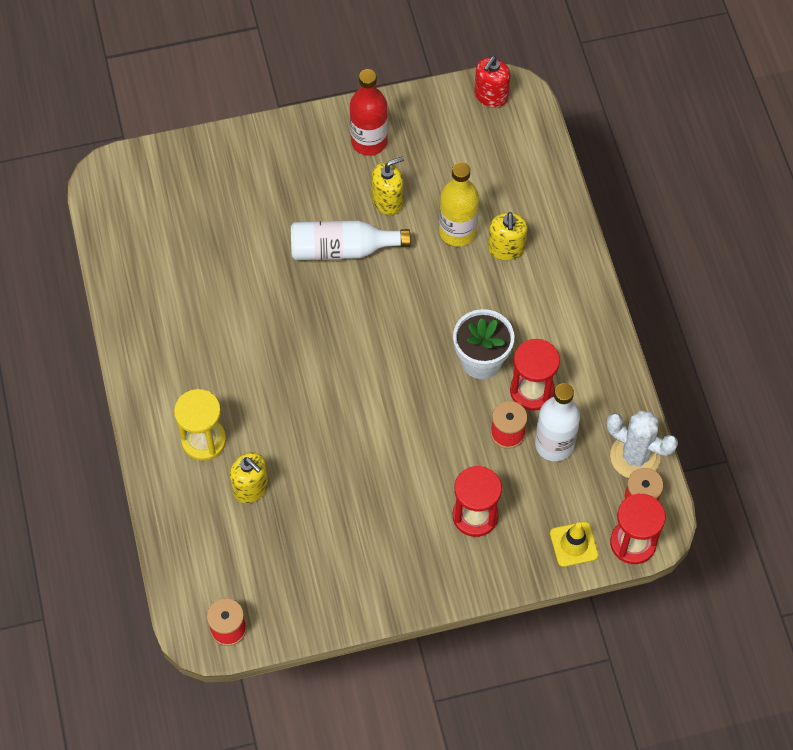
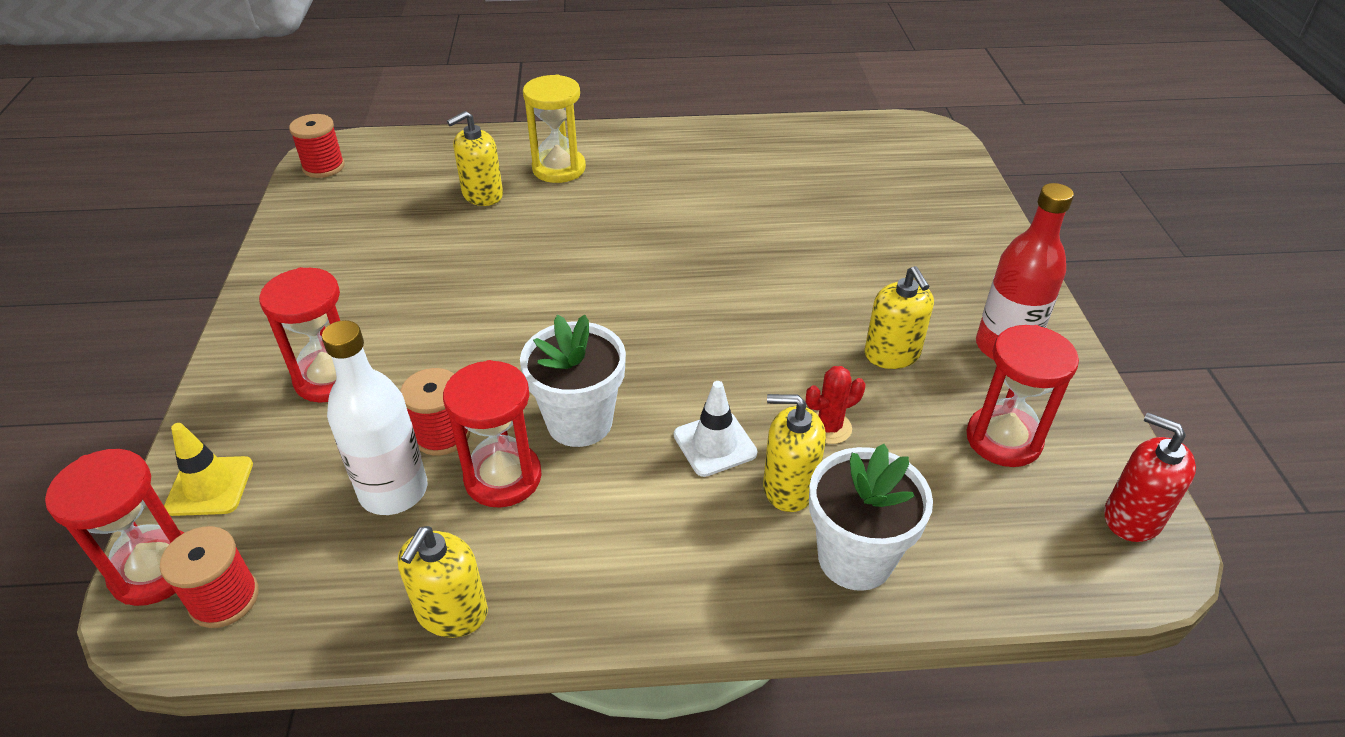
camera: 100 degrees right, 20 degrees down
white bottle [291,220,410,260] -> none
yellow bottle [439,162,479,247] -> red cactus [806,366,865,444]
white cactus [607,410,678,478] -> none
none -> yellow soap dispenser [397,526,488,638]
none -> white traffic cone [674,381,757,477]
none -> white flower pot [809,444,933,591]
none -> red hourglass [966,325,1079,467]

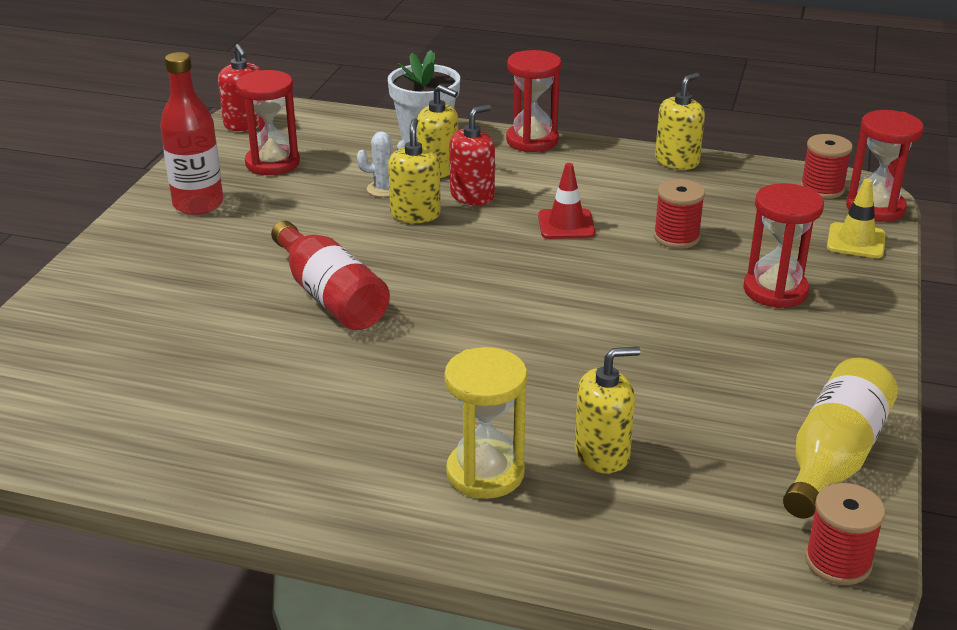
camera: 160 degrees left, 10 degrees down
white bottle [322,320,427,515] -> none
red hourglass [443,360,542,508] -> red hourglass moved to [506,50,562,152]
white flower pot [520,315,626,447] -> red traffic cone [538,163,595,239]
white traffic cone [674,381,757,477] -> red soap dispenser [450,105,495,206]
red cactus [806,366,865,444] -> white cactus [357,131,406,197]
yellow soap dispenser [865,266,934,369] -> yellow soap dispenser moved to [388,118,441,223]
none -> red bottle [271,221,390,330]
none -> yellow bottle [783,358,898,518]

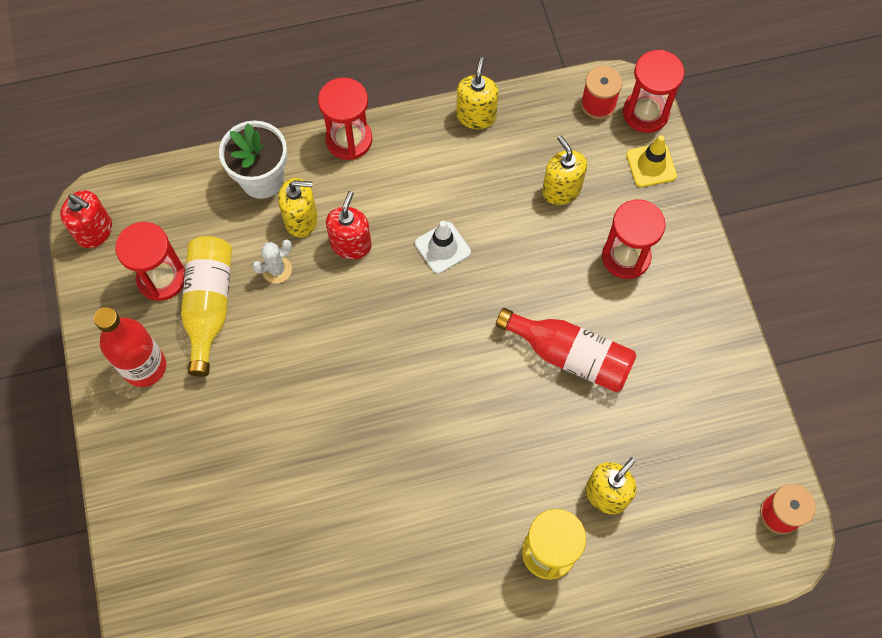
camera: 30 degrees left, 35 degrees up
red bottle [271,221,390,330] -> red bottle moved to [496,308,637,392]
yellow soap dispenser [388,118,441,223] -> yellow soap dispenser moved to [542,136,587,205]
red traffic cone [538,163,595,239] -> white traffic cone [415,221,471,274]
red spool [654,179,705,249] -> none
yellow bottle [783,358,898,518] -> yellow bottle moved to [181,236,232,377]

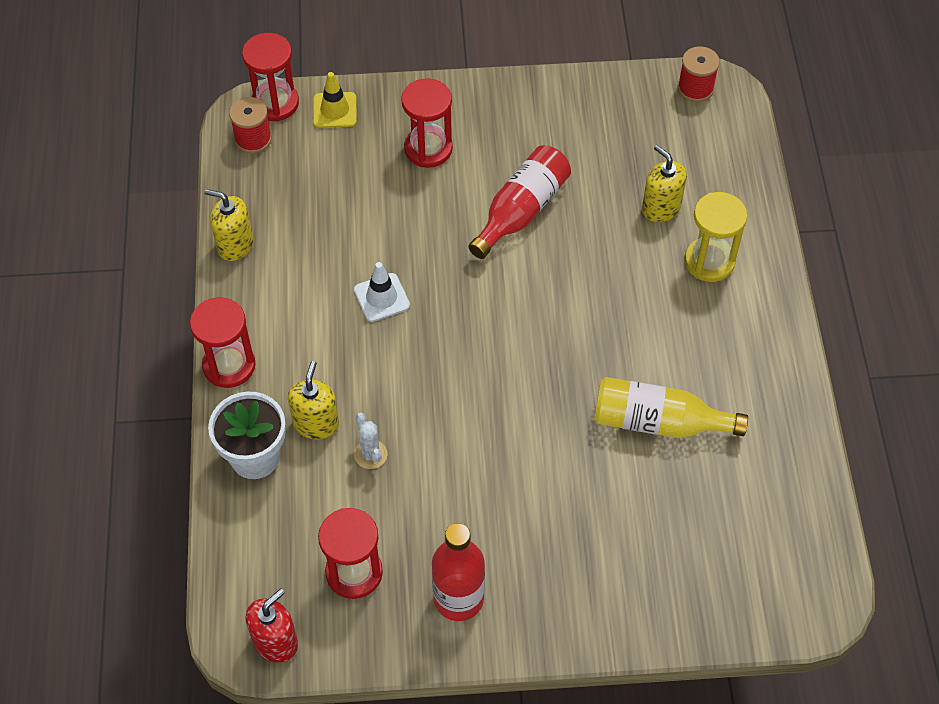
camera: 80 degrees left, 10 degrees down
yellow bottle [181,236,232,377] -> yellow bottle moved to [594,377,748,438]
red soap dispenser [326,191,372,259] -> none
yellow soap dispenser [542,136,587,205] -> none

